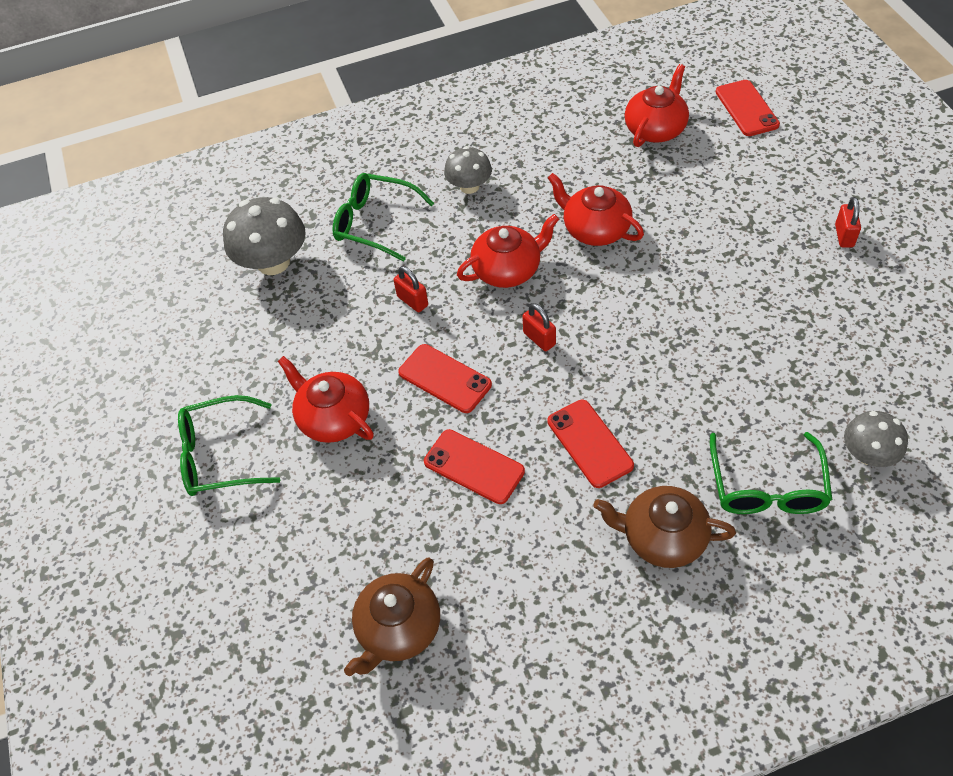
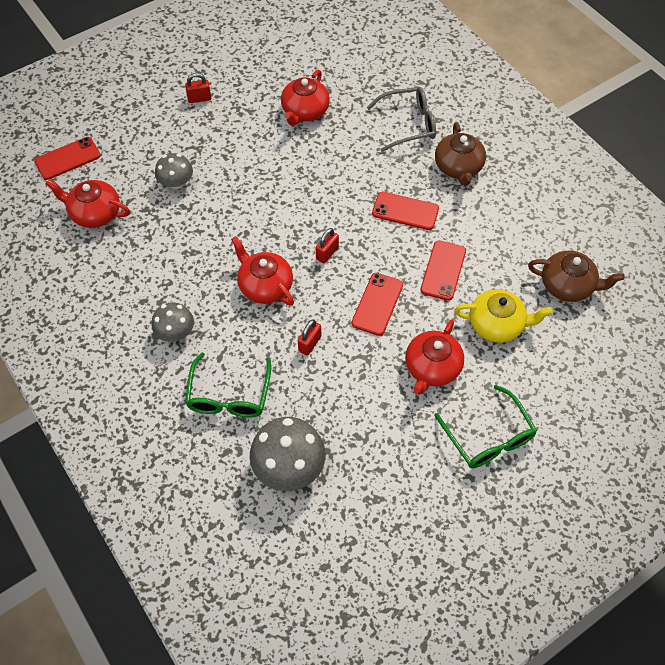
camera: 110 degrees left, 5 degrees up
red teapot [548,173,644,246] -> red teapot moved to [281,70,330,126]
red phone [548,400,634,488] -> red phone turned 60 degrees clockwise [372,192,439,230]
green glasses [710,432,832,514] -> grey glasses [367,87,436,152]
grey mushroom [844,411,908,467] -> grey mushroom moved to [155,153,193,189]
none -> yellow teapot [454,289,553,343]

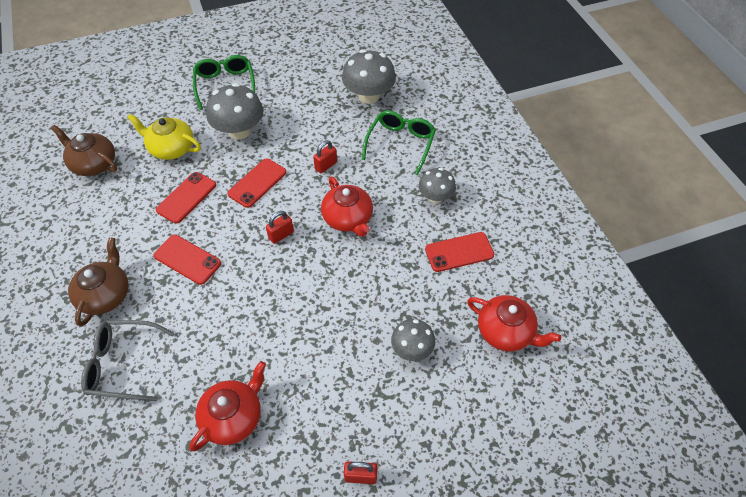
camera: 165 degrees left, 5 degrees down
red phone [34,137,101,180] -> red phone moved to [425,232,494,272]
red teapot [405,320,464,394] -> grey mushroom [206,83,264,139]

